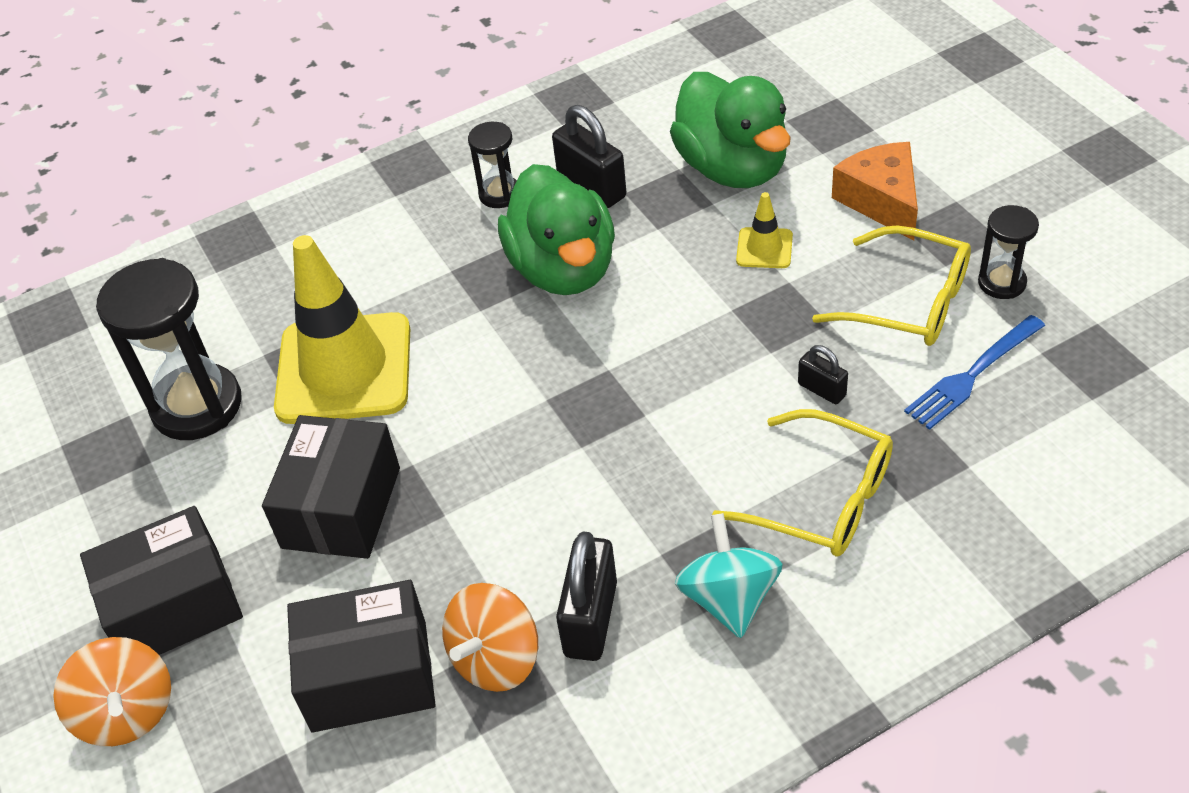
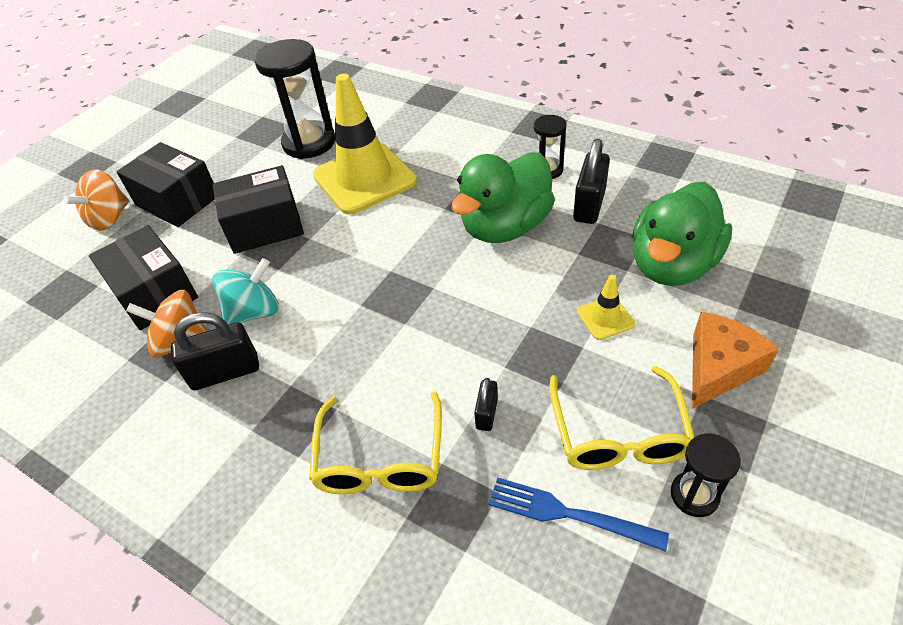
camera: 60 degrees right, 0 degrees up
turquoise spinning top [675,513,783,638] -> turquoise spinning top moved to [212,258,279,325]

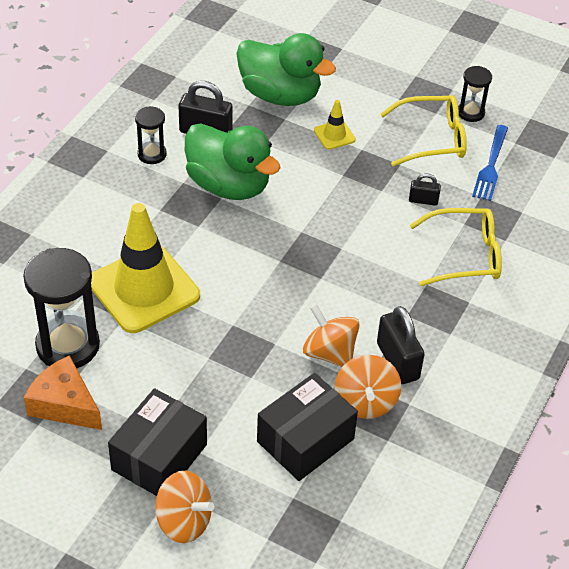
camera: 100 degrees left, 0 degrees up
turquoise spinning top [212,258,279,325] -> orange spinning top [303,304,360,367]
black box [213,165,304,254] -> none
orange cheese [692,312,779,409] -> orange cheese moved to [24,355,102,430]

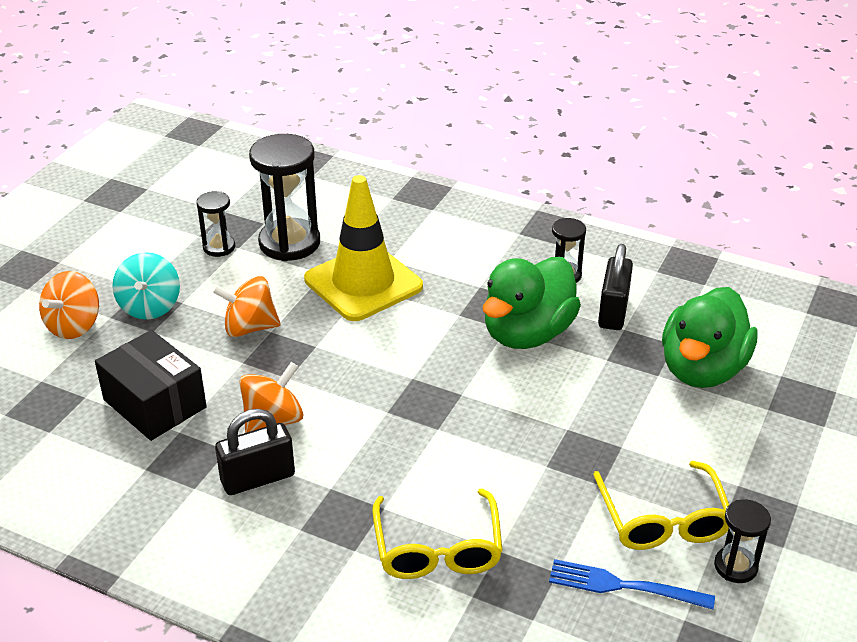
camera: 90 degrees right, 10 degrees down
orange cheese [24,355,102,430] -> black hourglass [196,191,235,257]
black box [108,388,207,496] -> turquoise spinning top [112,252,180,320]
yellow traffic cone [314,100,356,150] -> none
orange spinning top [335,355,401,419] -> orange spinning top moved to [212,276,281,337]
black padlock [409,173,441,206] -> none

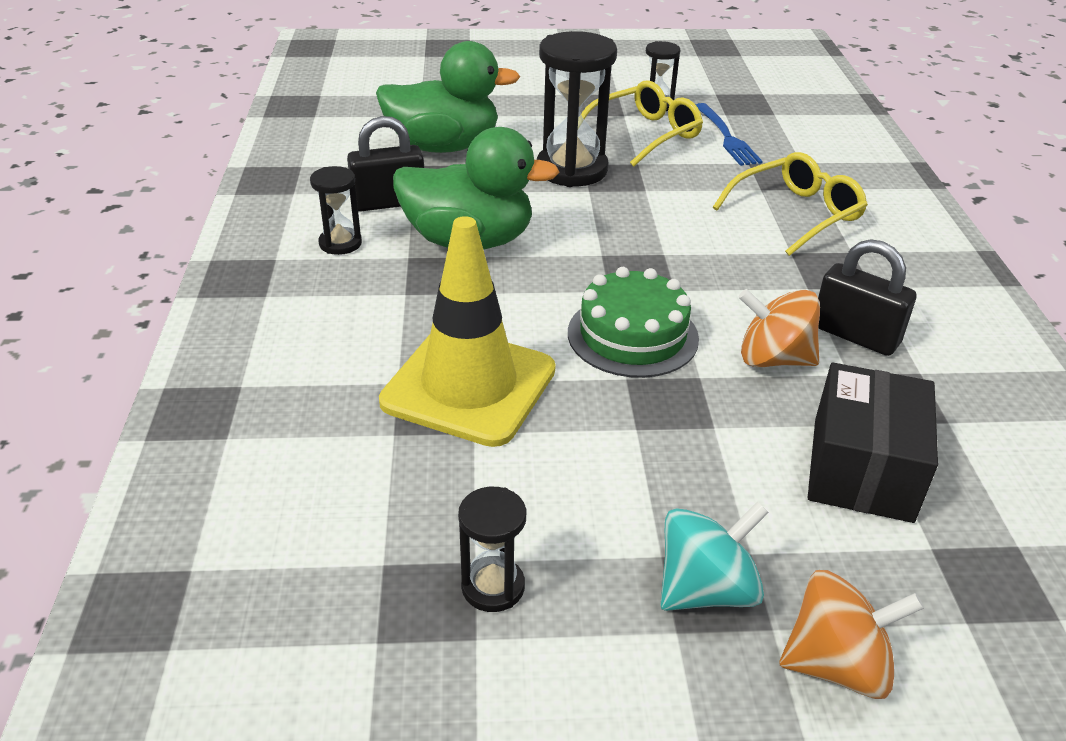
camera: 120 degrees left, 0 degrees up
orange spinning top [212,276,281,337] -> none
black hourglass [249,134,320,261] -> black hourglass moved to [537,31,617,187]
none -> green cake [568,267,699,378]

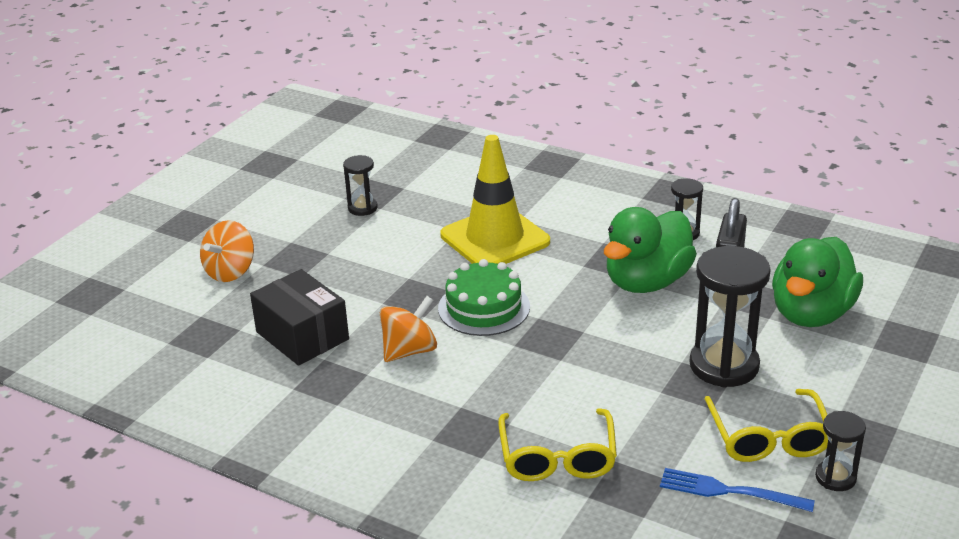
camera: 125 degrees right, 5 degrees down
turquoise spinning top [661,502,769,611] -> none
black padlock [818,239,917,356] -> none

